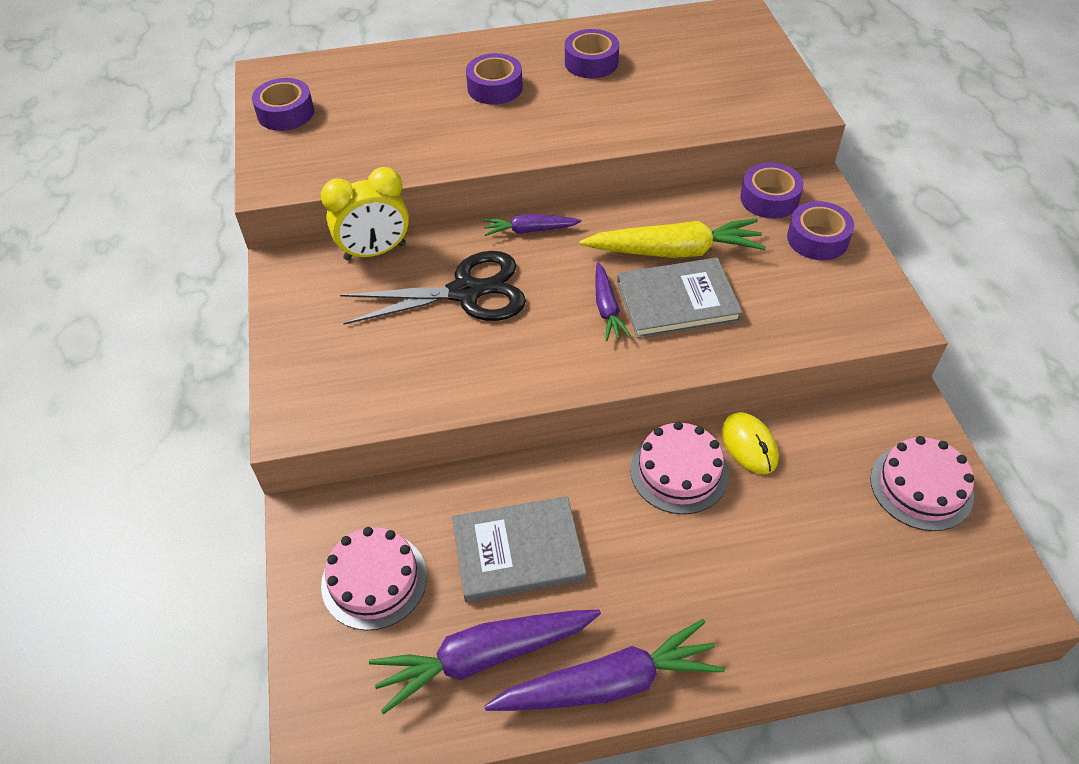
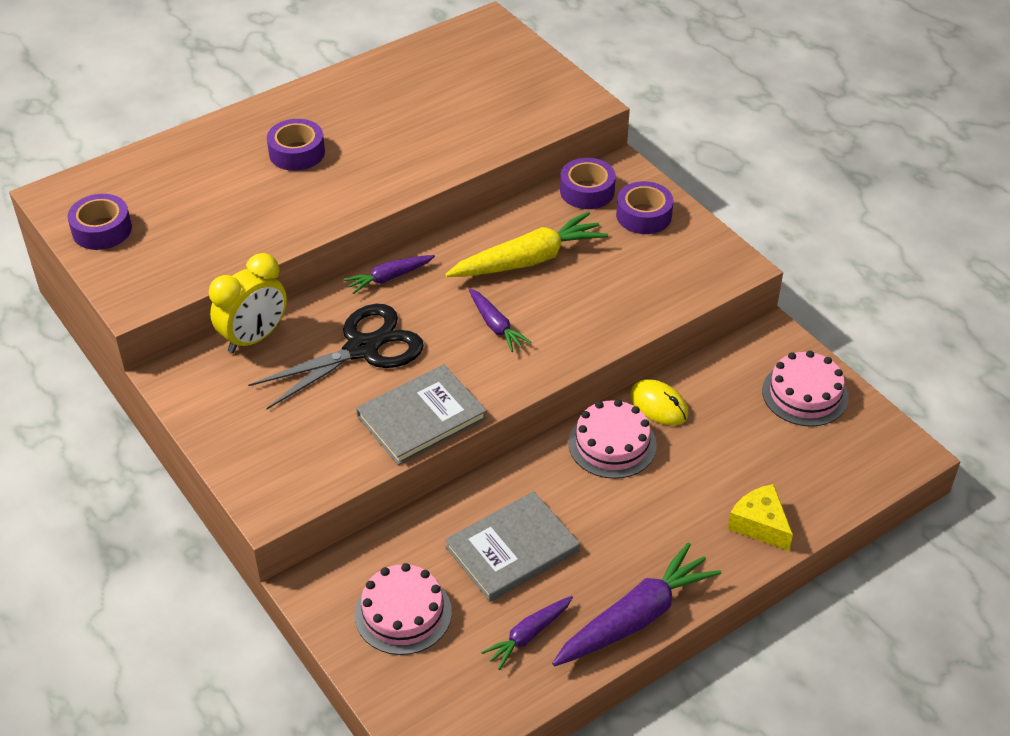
camera: 25 degrees left, 5 degrees down
purple carrot [369,610,601,714] -> purple carrot [481,596,573,670], size x0.55
purple tape [565,29,619,78] -> none
grey book [617,257,743,338] -> grey book moved to [356,364,487,465]
none -> yellow cheese [728,484,793,551]

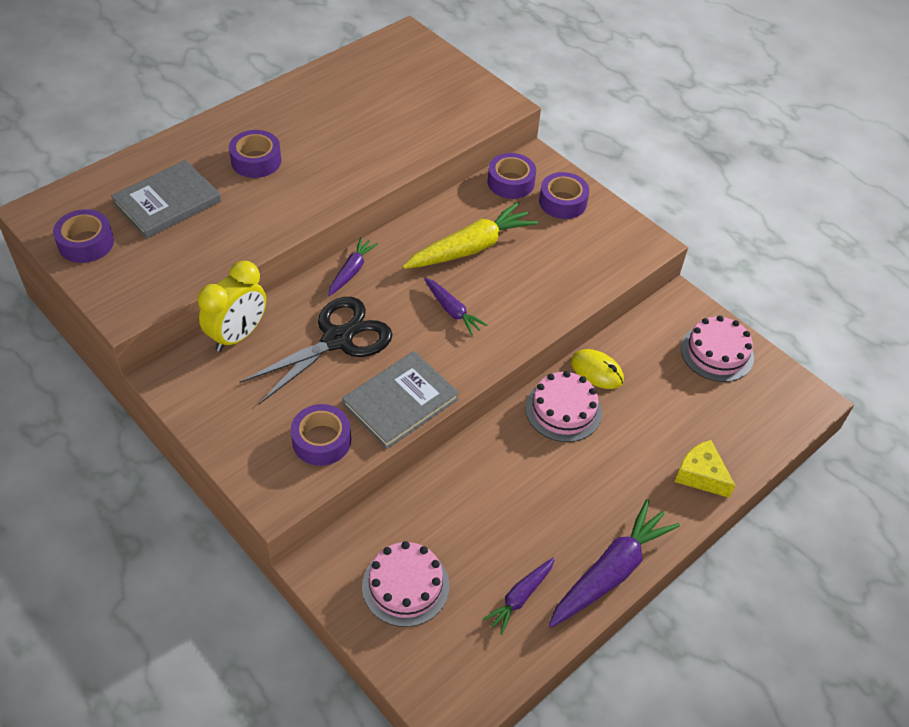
camera: 10 degrees left, 5 degrees up
purple carrot [344,255,435,294] -> purple carrot turned 150 degrees clockwise [328,237,378,296]
grey book [445,491,580,602] -> grey book moved to [111,160,221,239]
none -> purple tape [291,404,351,466]

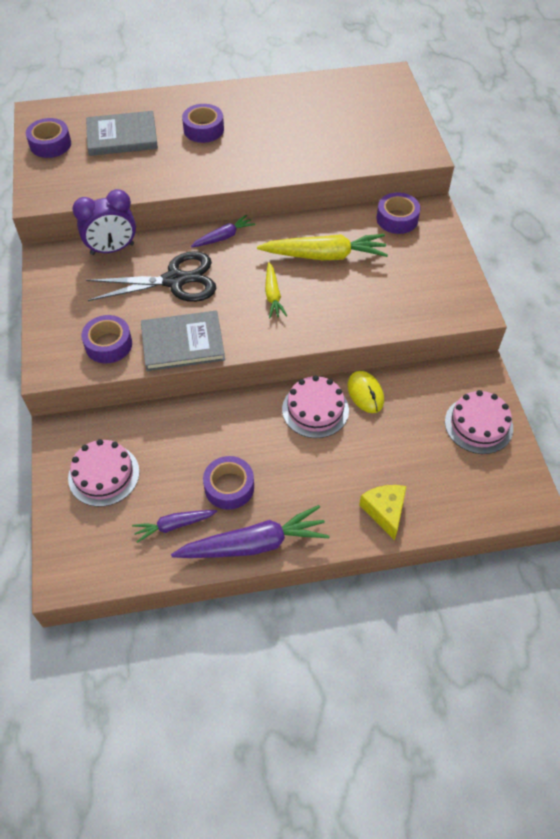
camera: 35 degrees right, 5 degrees up
yellow clock [197,261,266,352] -> purple clock [73,189,136,255]
purple carrot [424,278,487,335] -> yellow carrot [265,262,287,318]
purple tape [539,172,589,219] -> purple tape moved to [203,456,254,510]

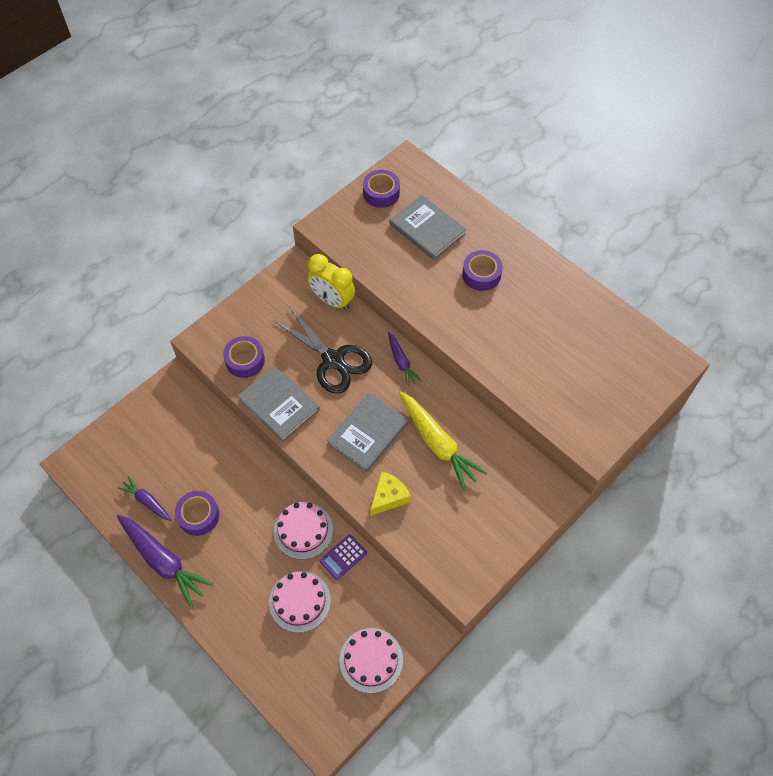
camera: 55 degrees right, 5 degrees up
pink cake [68,439,140,507] -> pink cake moved to [269,571,331,633]
purple clock [73,189,136,255] -> yellow clock [308,254,355,310]
purple carrot [191,215,255,247] -> purple carrot turned 45 degrees clockwise [388,332,422,386]
yellow carrot [265,262,287,318] -> grey book [327,393,408,472]
yellow mouse [347,371,384,413] -> purple calculator [320,534,367,580]
yellow cheese [359,485,406,540] -> yellow cheese moved to [370,471,411,516]
purple tape [377,192,421,234] -> none

